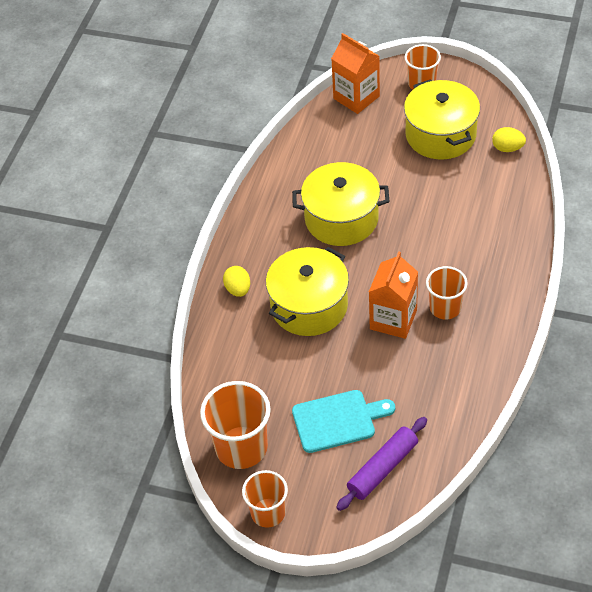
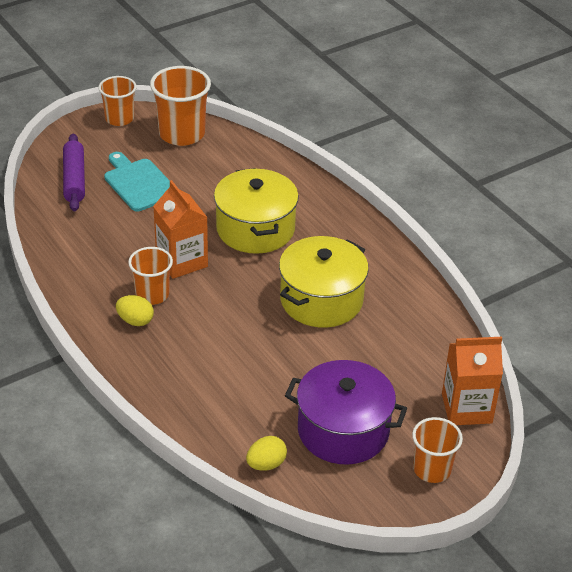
camera: 125 degrees right, 10 degrees down
yellow egg [223,266,250,297] -> yellow egg moved to [116,295,154,326]
turquoise cutting board [292,390,395,453] -> turquoise cutting board turned 120 degrees clockwise [104,152,170,211]
yellow pot [404,79,480,160] -> purple pot [285,360,407,465]

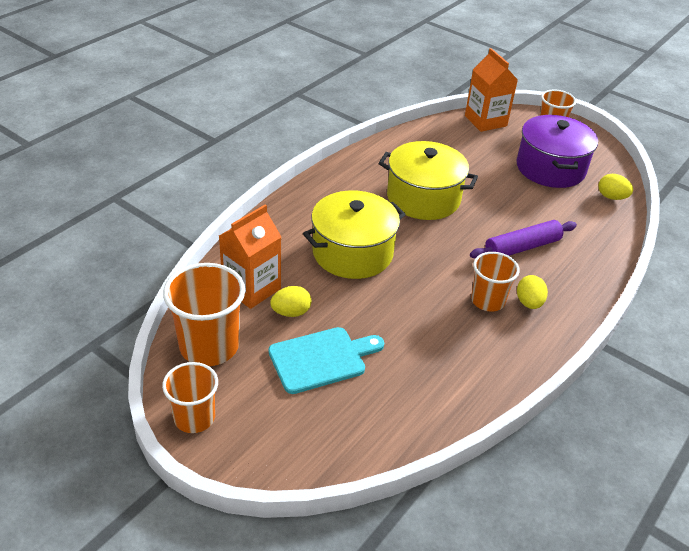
camera: 110 degrees left, 0 degrees up
purple rolling pin [63,133,85,211] -> purple rolling pin moved to [470,220,577,258]
turquoise cutting board [104,152,170,211] -> turquoise cutting board turned 150 degrees counterclockwise [269,327,384,394]
orange carton [153,180,208,279] -> orange carton moved to [219,205,281,309]
none -> yellow egg [270,286,311,317]

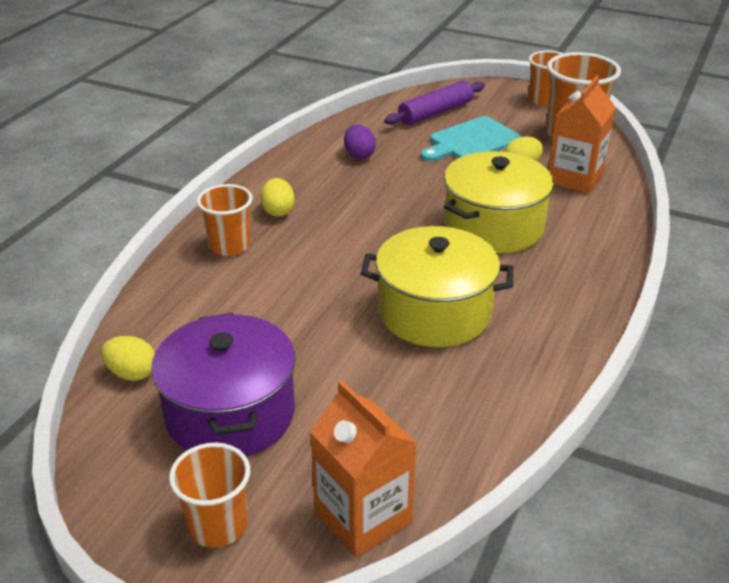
camera: 170 degrees right, 5 degrees down
purple rolling pin [470,220,577,258] -> purple rolling pin moved to [384,81,485,125]
orange cup [471,252,520,312] -> orange cup moved to [197,184,253,256]
none -> purple egg [344,125,376,159]

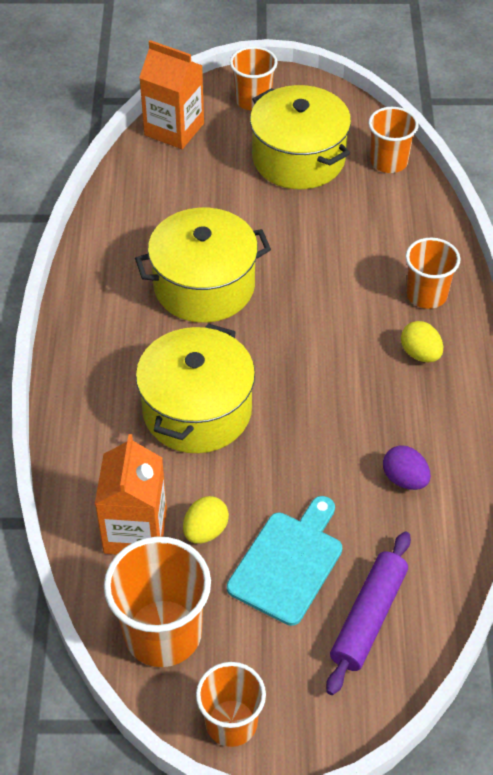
camera: 155 degrees right, 15 degrees up
yellow egg [101,336,155,381] -> orange cup [368,107,419,173]
purple pot [151,313,296,456] -> yellow pot [250,85,351,189]

